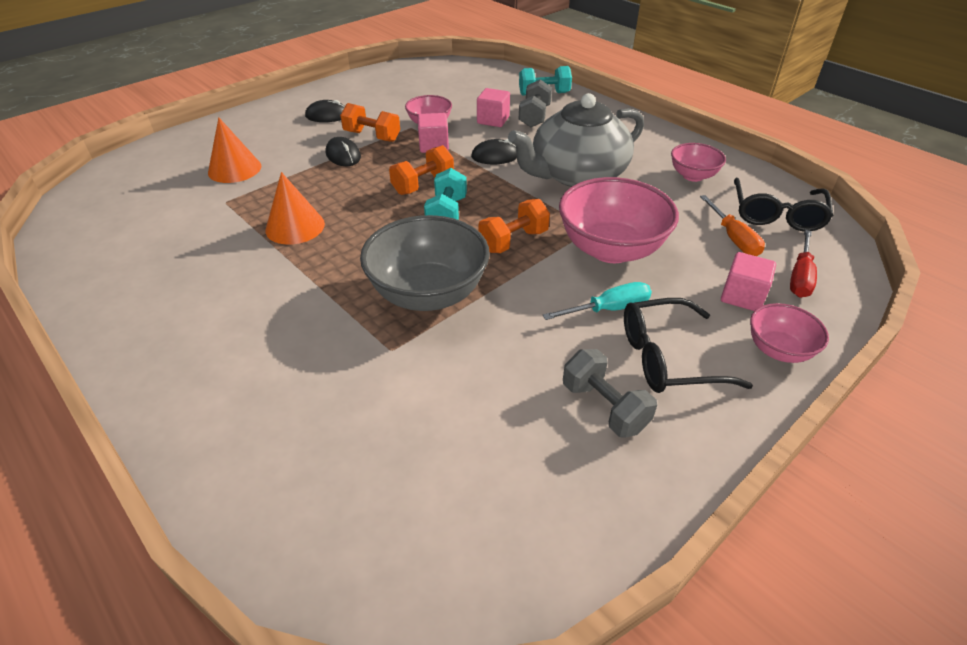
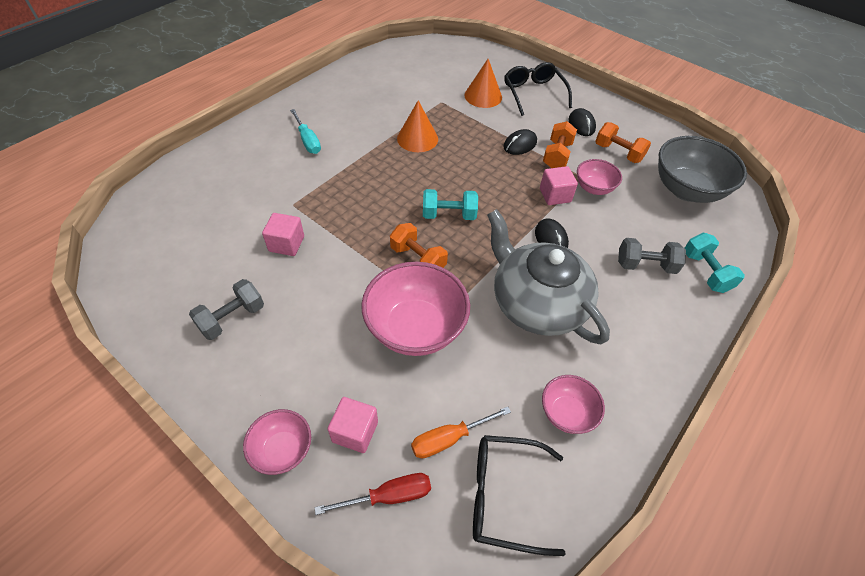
camera: 80 degrees right, 10 degrees up
grey bowl [360,215,490,311] -> grey bowl moved to [658,136,747,203]
orange dumbbell [389,145,454,195] -> orange dumbbell moved to [595,122,651,163]
pink cube [477,88,510,127] -> pink cube moved to [262,213,304,256]
turquoise screwdriver [543,282,652,320] -> turquoise screwdriver moved to [290,109,321,154]
black glasses [624,298,753,393] -> black glasses moved to [504,62,572,116]
red screwdriver [790,230,817,297] -> red screwdriver turned 150 degrees clockwise [315,473,431,515]

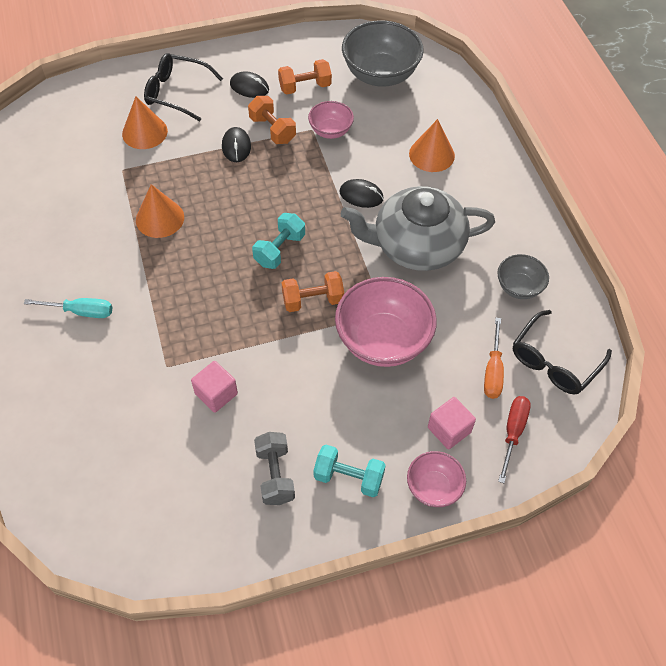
camera: 55 degrees left, 5 degrees up
pink cube [540,166,578,205] -> none
pink bowl [542,375,605,434] -> grey bowl [497,254,549,299]
grey dumbbell [618,238,686,274] -> orange cone [409,119,455,172]
turquoise dumbbell [685,233,745,293] -> turquoise dumbbell moved to [313,445,386,497]

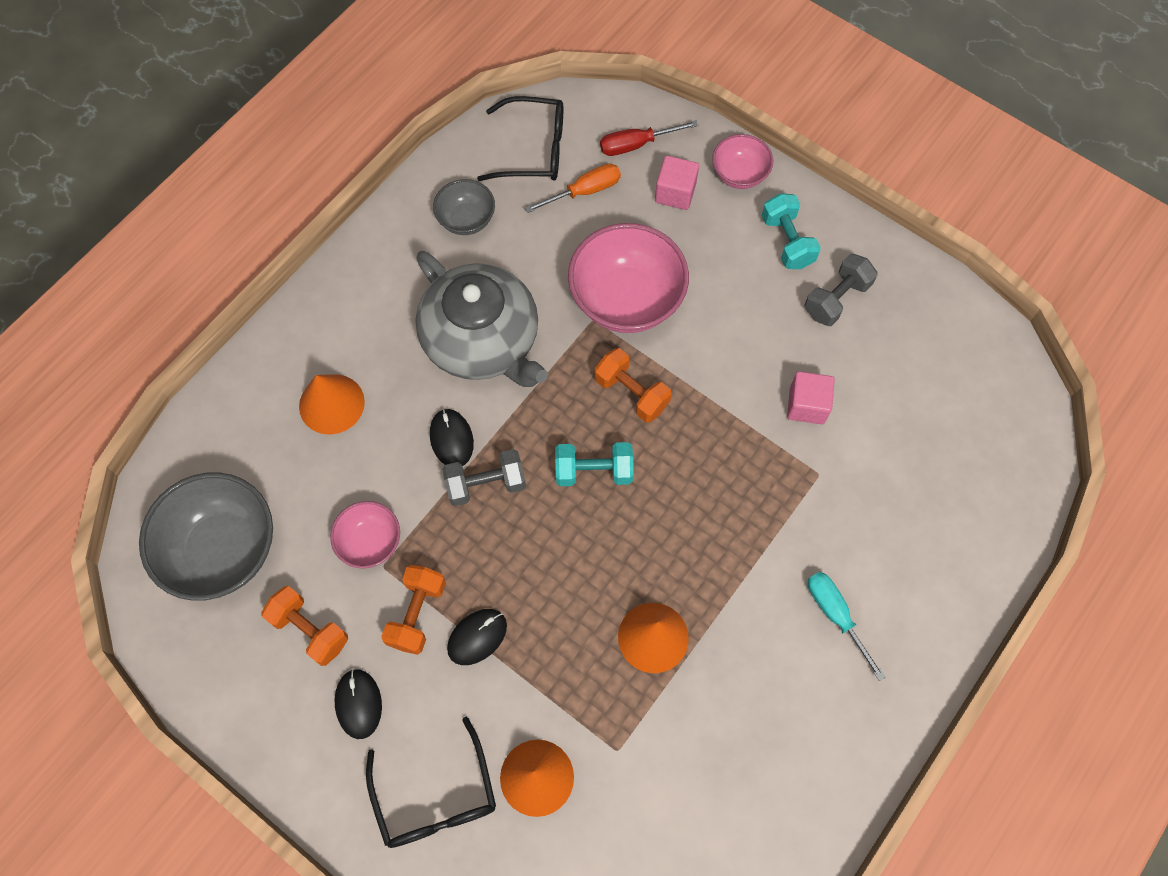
camera: 125 degrees left, 10 degrees up
none -> grey dumbbell [442,449,526,506]

